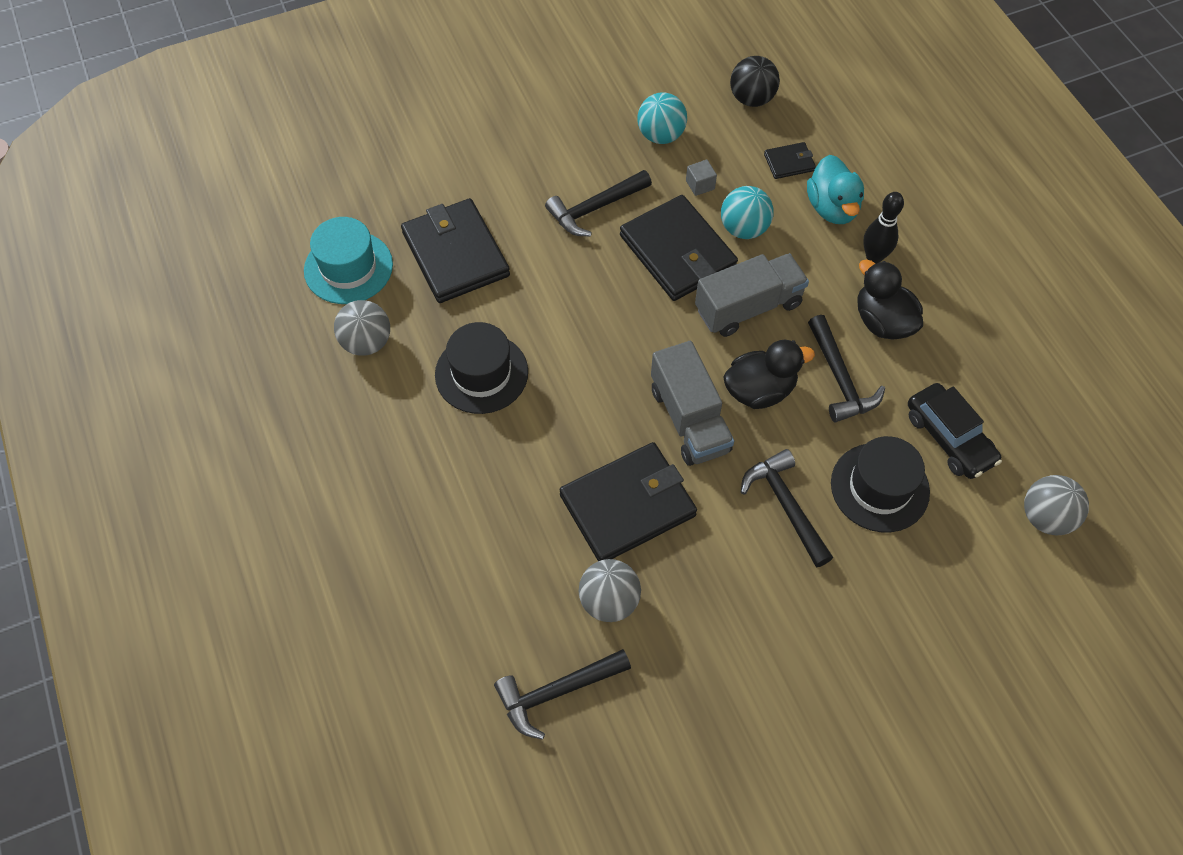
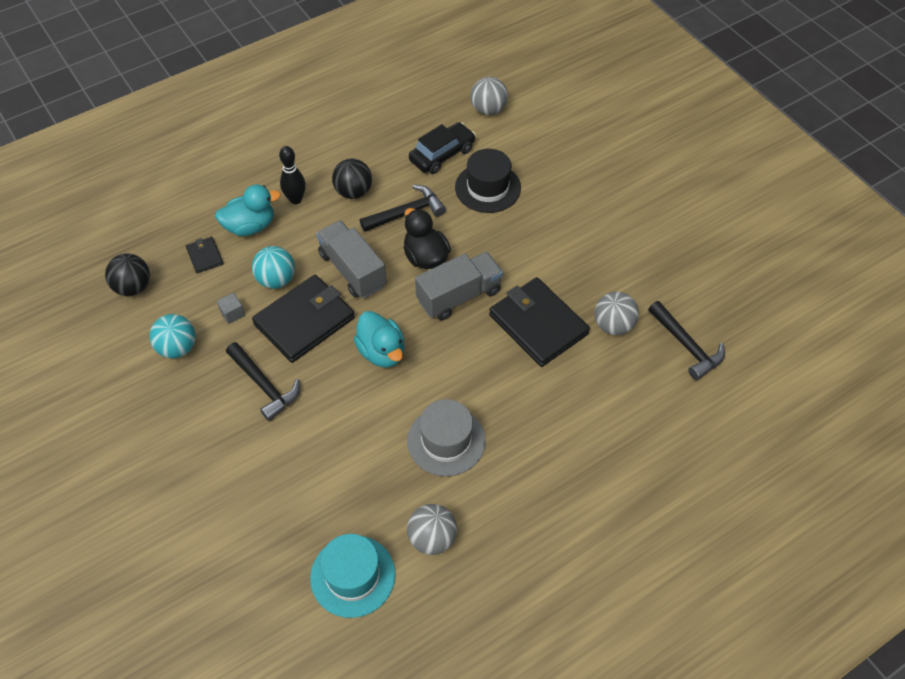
camera: 100 degrees left, 5 degrees down
black wallet [401,198,510,303] -> none
black hat [435,322,528,414] -> grey hat [407,399,486,476]
black hammer [741,449,833,567] -> none
black duck [857,260,923,340] -> black ball [332,159,372,199]
none -> turquoise duck [354,311,404,368]

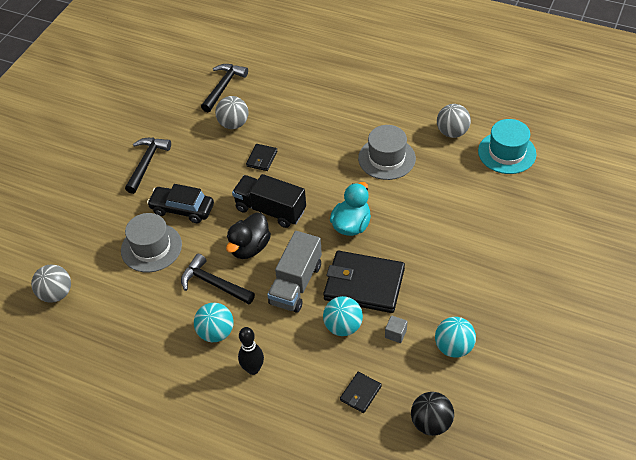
camera: 120 degrees left, 5 degrees down
turquoise duck [215,184,281,236] -> none
black hammer [226,342,300,421] -> black hammer moved to [125,138,171,194]
black ball [332,159,372,199] -> turquoise ball [194,303,234,342]
black car [409,122,476,174] -> black car moved to [147,184,214,223]
grey truck [415,252,503,320] -> black truck [232,174,306,228]
black hat [455,149,521,213] -> grey hat [121,213,182,272]
black wallet [489,277,590,367] -> black wallet [246,144,278,171], size x0.46

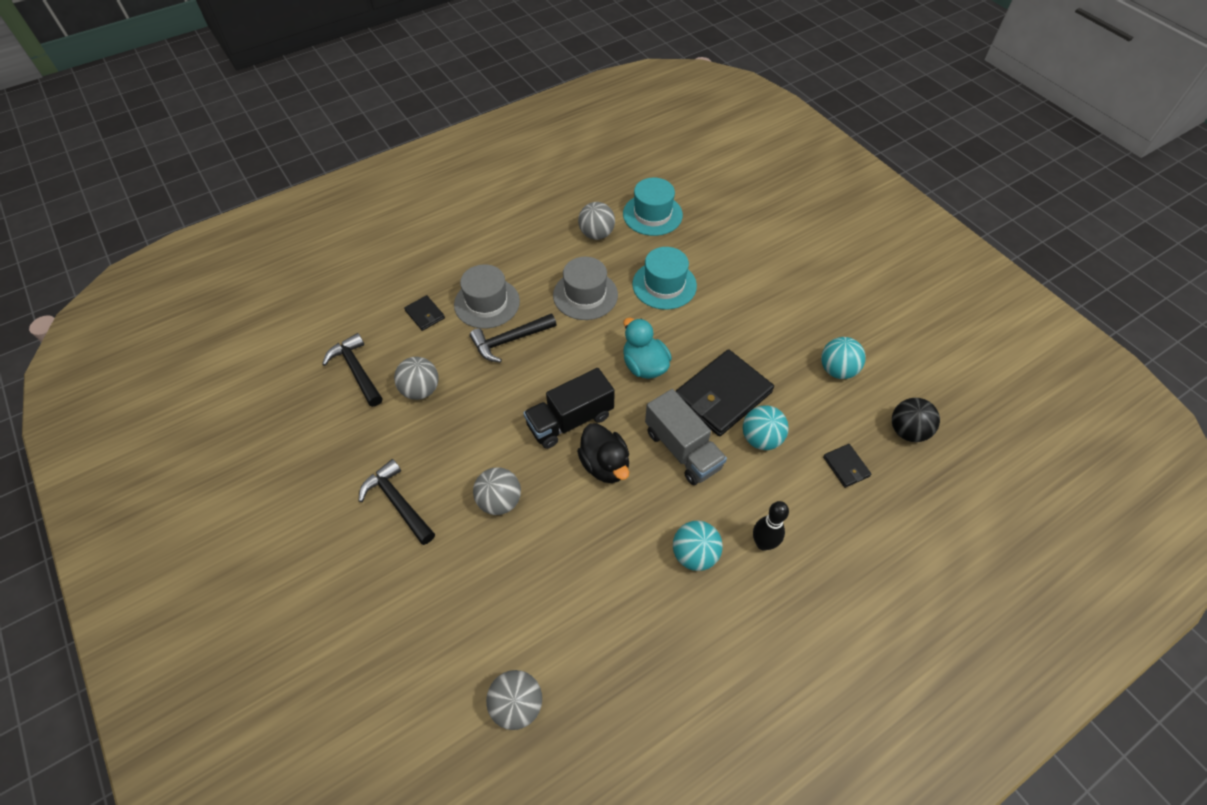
camera: 60 degrees left, 5 degrees up
grey hat [121,213,182,272] -> grey hat moved to [454,264,520,329]
black car [147,184,214,223] -> grey ball [473,467,521,515]
black hammer [181,254,255,304] -> black hammer moved to [470,313,557,363]
black wallet [246,144,278,171] -> black wallet moved to [404,295,445,331]
grey cube [385,315,408,343] -> none
none -> turquoise hat [632,247,697,310]

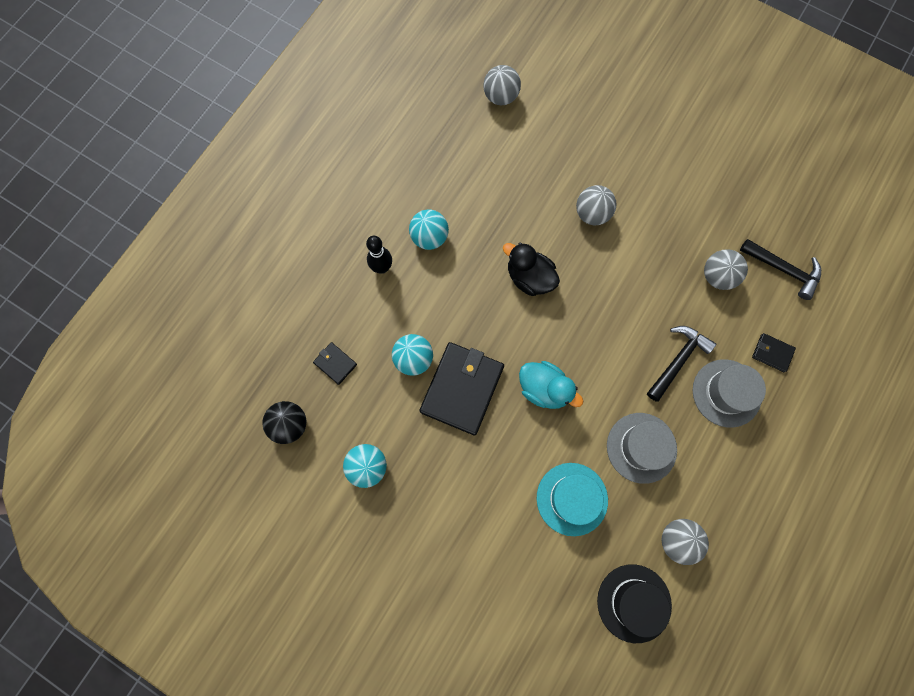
camera: 155 degrees right, 20 degrees up
black hammer [359,459,435,545] -> none
black truck [523,368,615,449] -> none
turquoise hat [623,178,683,236] -> black hat [597,564,672,643]
grey truck [645,389,727,485] -> none

